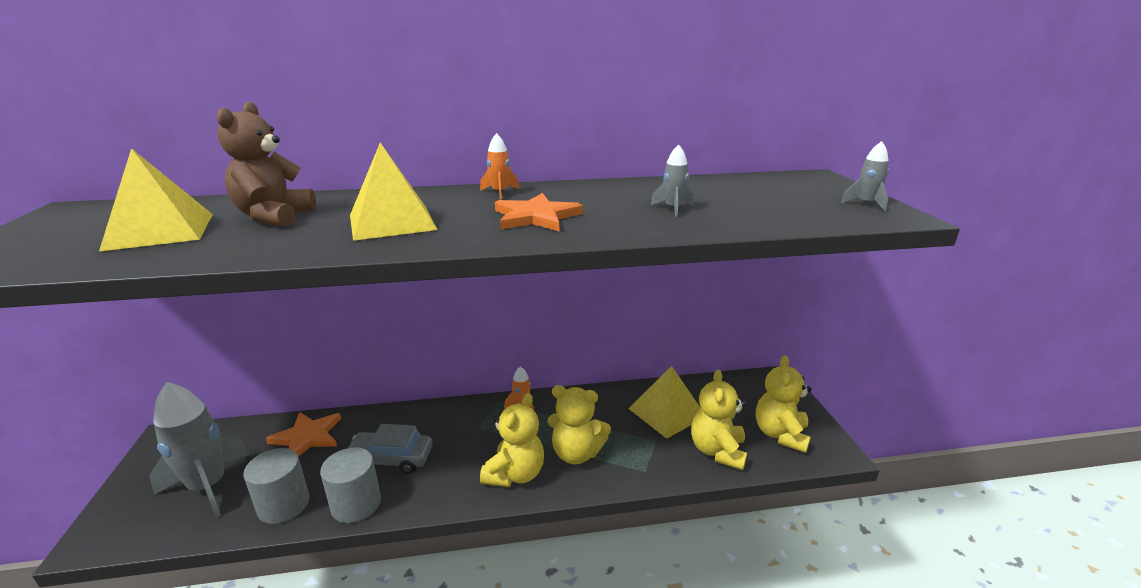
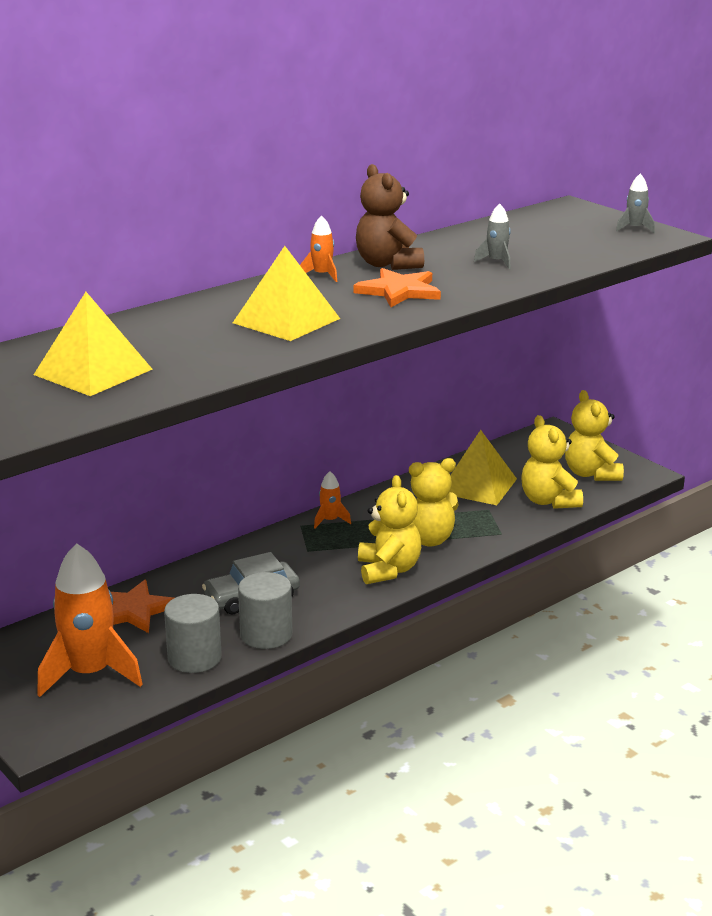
camera: 30 degrees left, 0 degrees up
grey rocket [149,382,250,518] -> orange rocket [37,543,143,697]
brown teddy bear [216,102,316,226] -> brown teddy bear moved to [356,164,424,270]

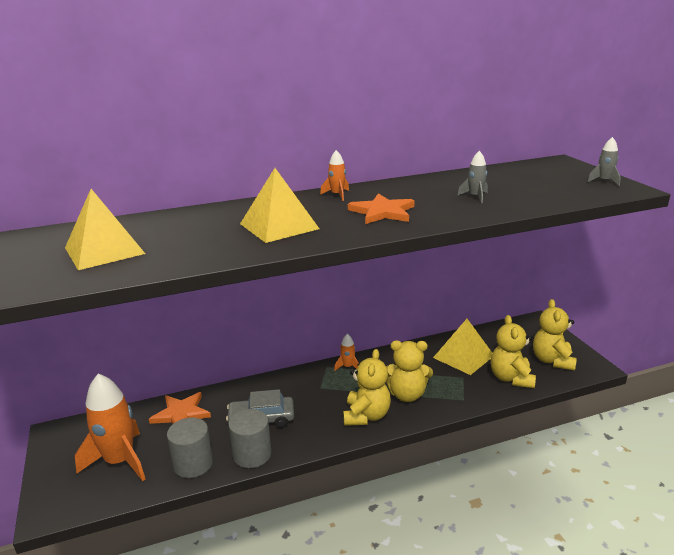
camera: 20 degrees right, 0 degrees up
brown teddy bear [356,164,424,270] -> none

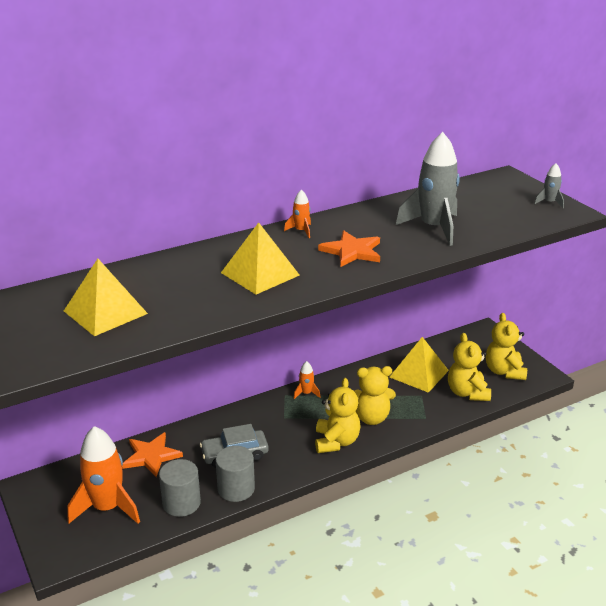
camera: 10 degrees left, 5 degrees up
grey rocket [457,151,488,203] -> grey rocket [396,132,460,246], size x2.24

